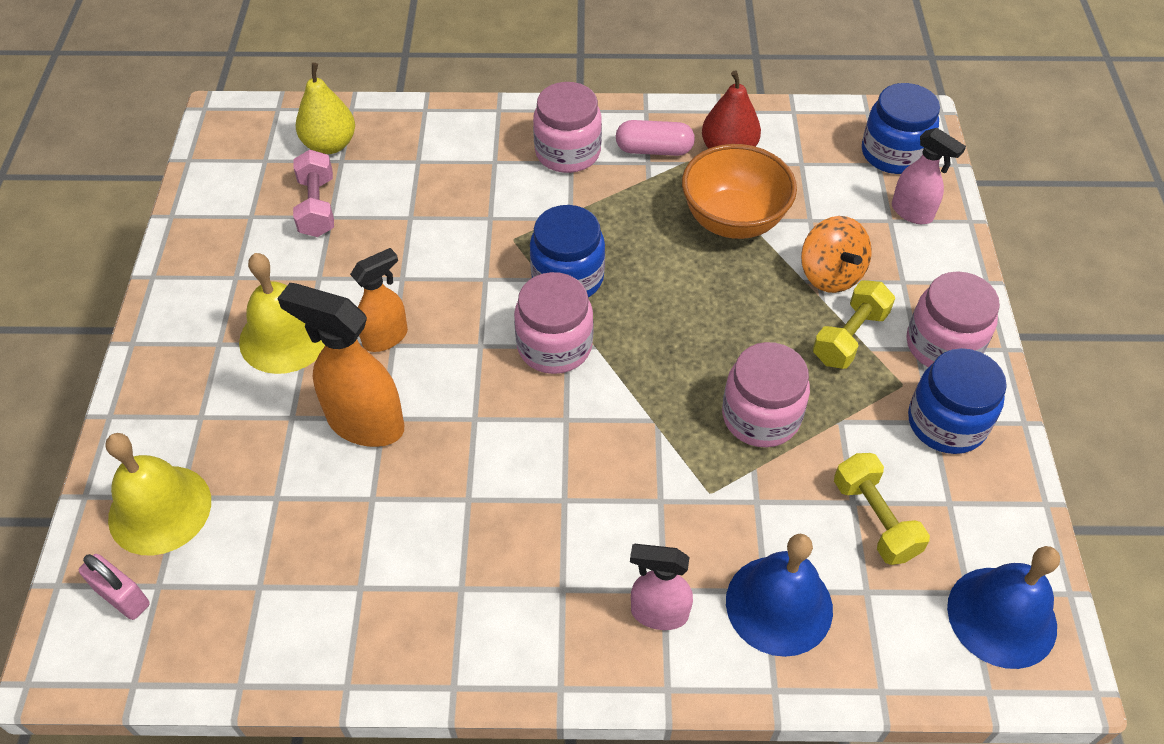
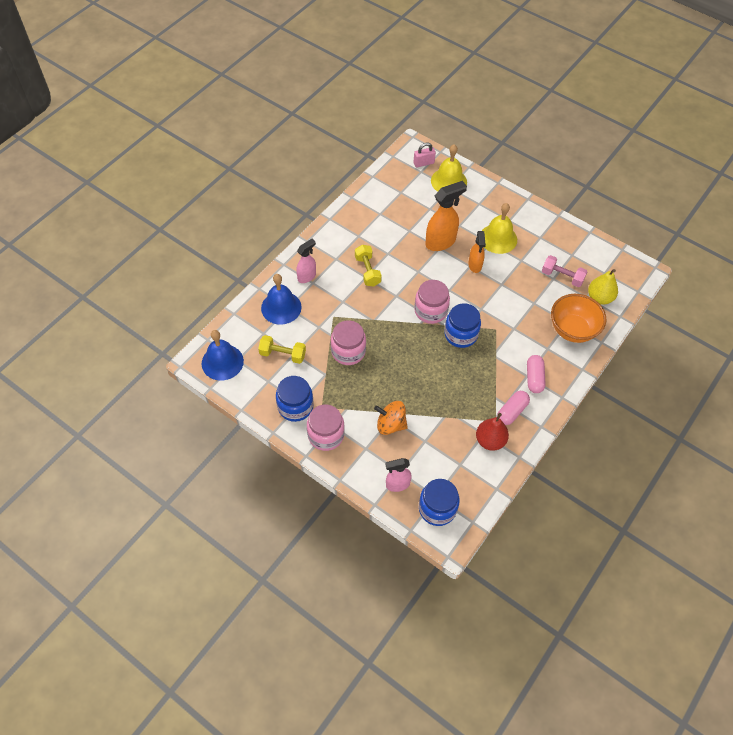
camera: 125 degrees right, 5 degrees up
pink jar [533,82,602,173] -> pink capsule [527,355,546,393]
orange bowl [682,144,797,239] -> orange bowl moved to [551,294,606,343]
yellow dumbbell [813,280,895,369] -> yellow dumbbell moved to [355,245,382,287]

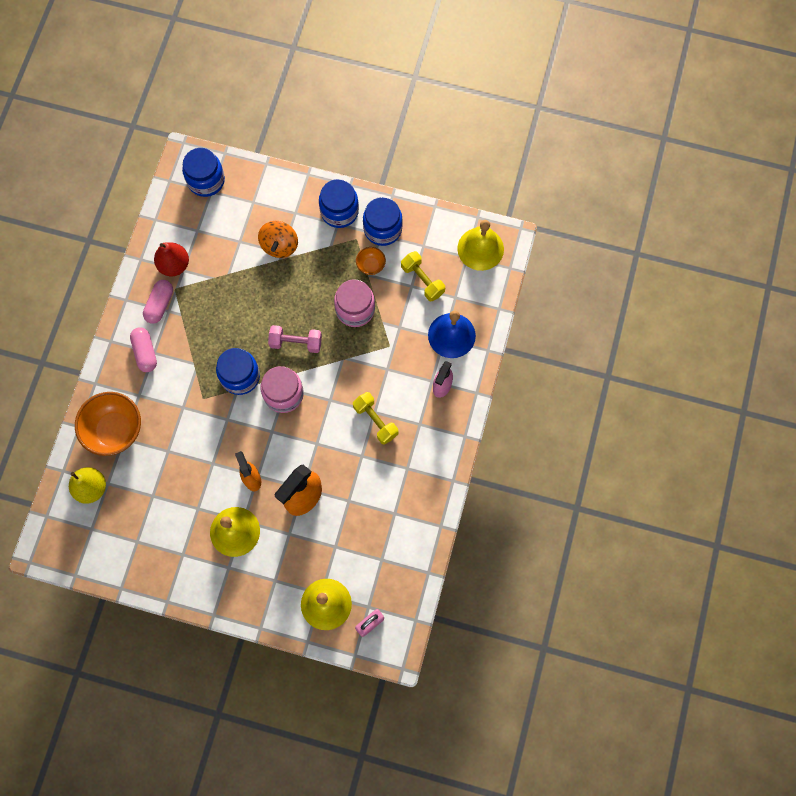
camera: 160 degrees right, 15 degrees up
blue bell [202,330,244,381] -> yellow bell [457,220,504,271]
yellow dumbbell [258,335,306,364] -> yellow dumbbell turned 60 degrees clockwise [401,251,445,302]
pink jar [307,405,345,451] -> blue jar [319,179,359,228]
orange spinning top [374,401,408,435] -> orange spinning top turned 105 degrees clockwise [258,221,298,258]
pink spray bottle [385,458,412,492] -> none
pink dumbbell [542,255,587,287] -> pink dumbbell moved to [268,325,322,353]
none -> orange bowl [356,247,386,275]

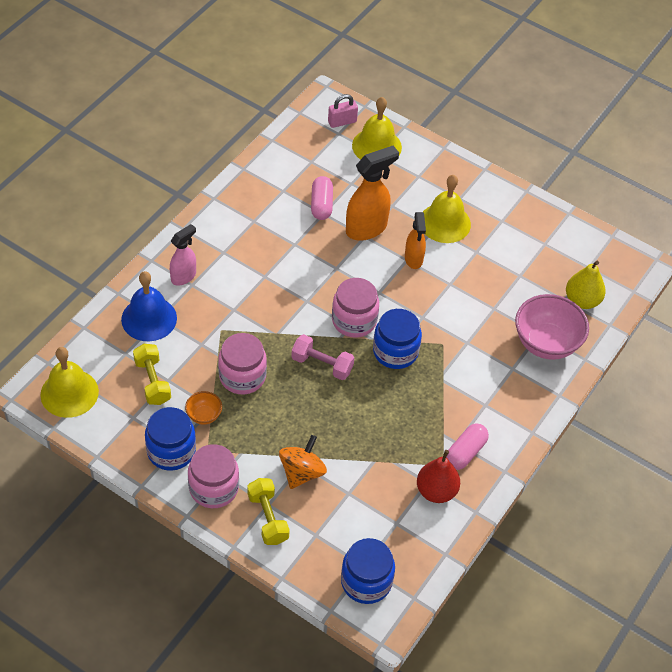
camera: 165 degrees left, 20 degrees down
orange bowl [75,392,141,456] -> pink bowl [515,294,589,360]
pink capsule [130,327,157,372] -> pink capsule moved to [311,176,333,220]
blue jar [319,179,359,228] -> pink jar [188,444,239,508]
yellow dumbbell [353,392,398,445] -> yellow dumbbell moved to [247,478,290,545]

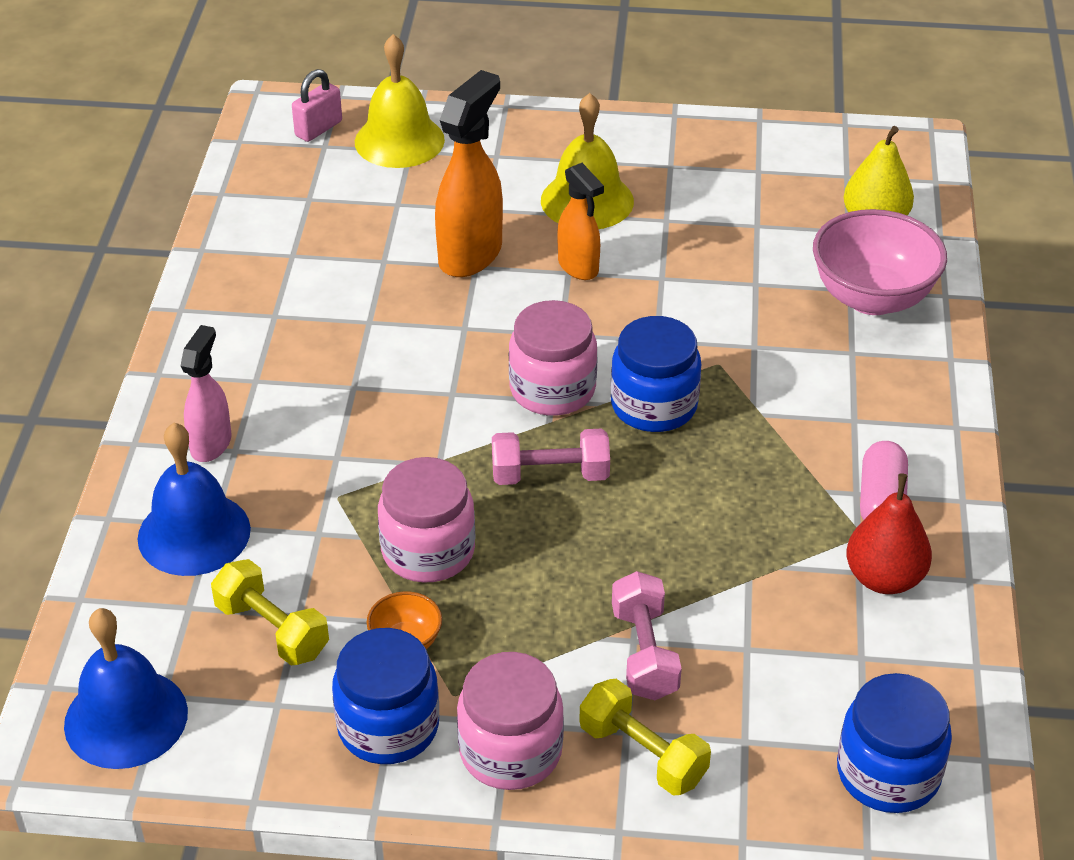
camera: 25 degrees left, 10 degrees down
yellow bell [40,347,99,418] -> blue bell [64,608,188,769]
orange spinning top [279,435,327,489] -> pink dumbbell [612,571,682,700]
pink capsule [311,176,333,220] -> none

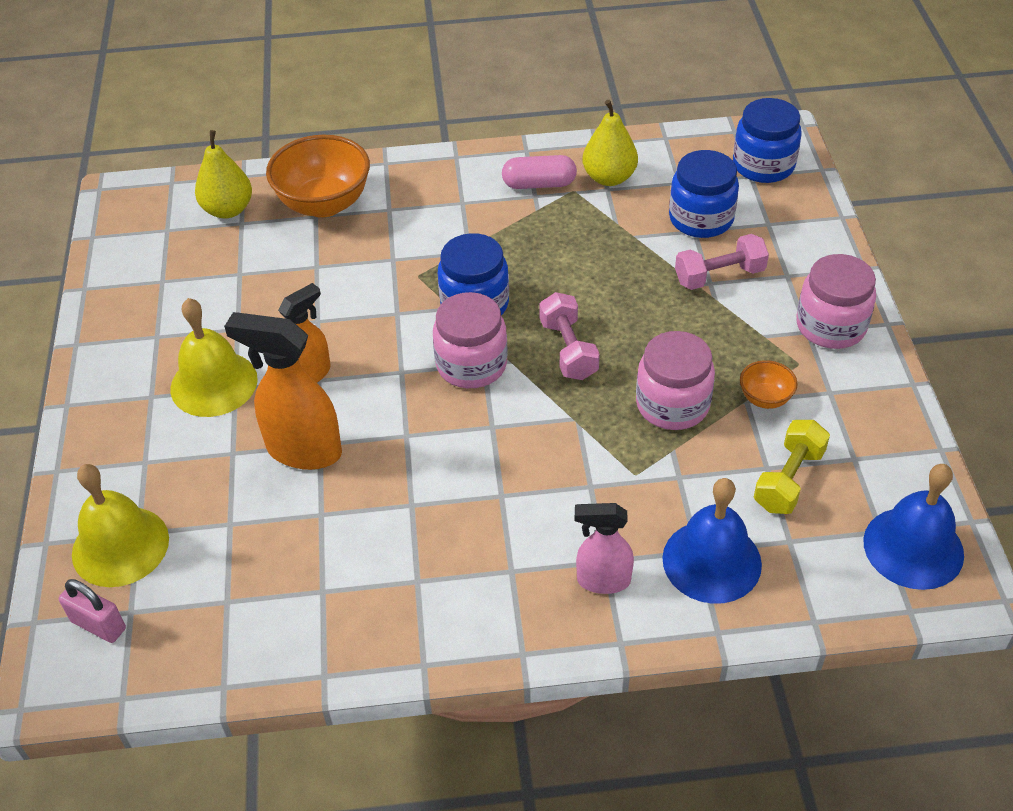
camera: 100 degrees left, 5 degrees up
blue jar [332,628,439,764] -> blue jar moved to [669,150,739,238]
yellow dumbbell [579,679,711,796] -> none
pink bowl [813,209,947,315] -> orange bowl [266,135,370,218]
red pear [846,474,932,594] -> yellow pear [583,100,638,186]

